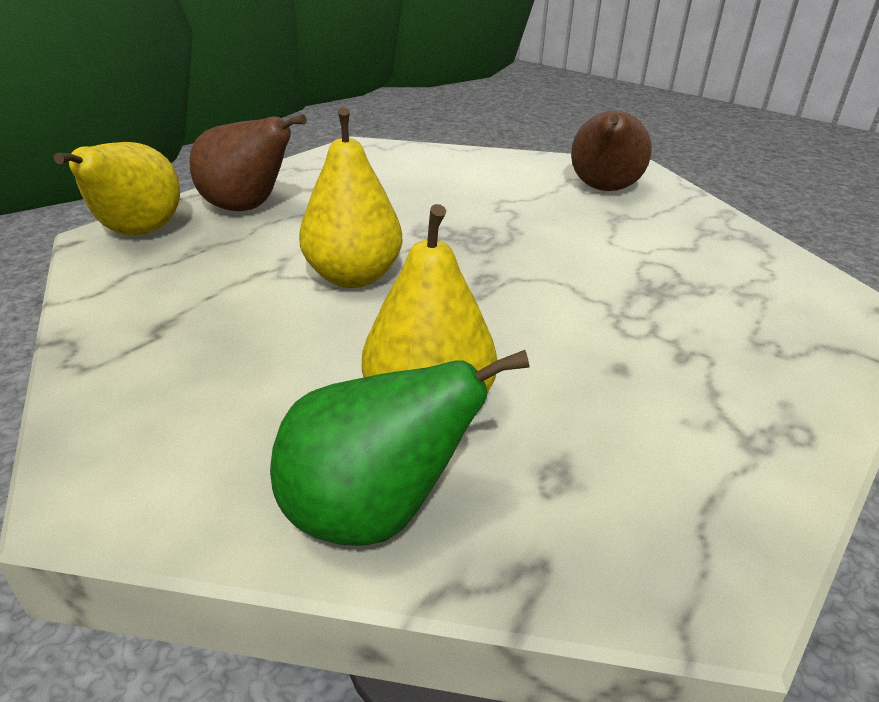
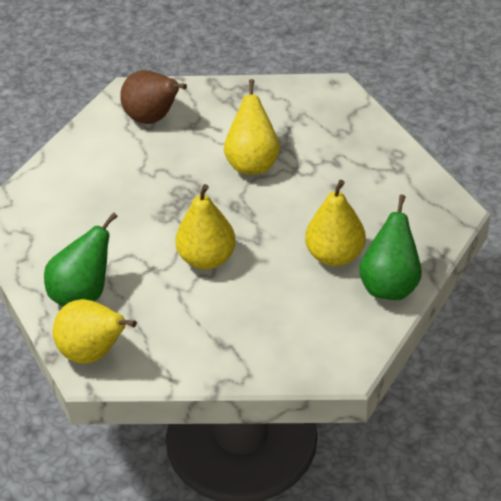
camera: 65 degrees left, 10 degrees up
brown pear [189,114,307,211] -> green pear [44,212,118,307]
none -> yellow pear [224,79,280,174]

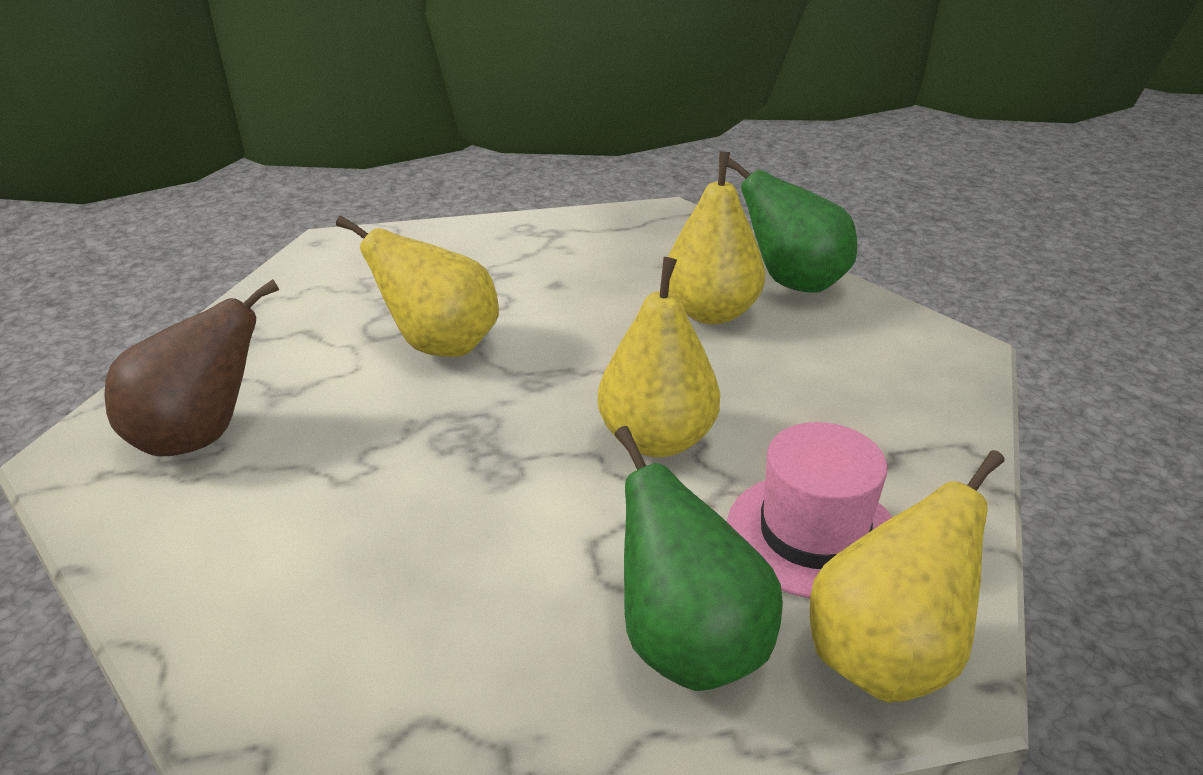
camera: 75 degrees left, 10 degrees down
none -> pink hat [727,422,892,598]

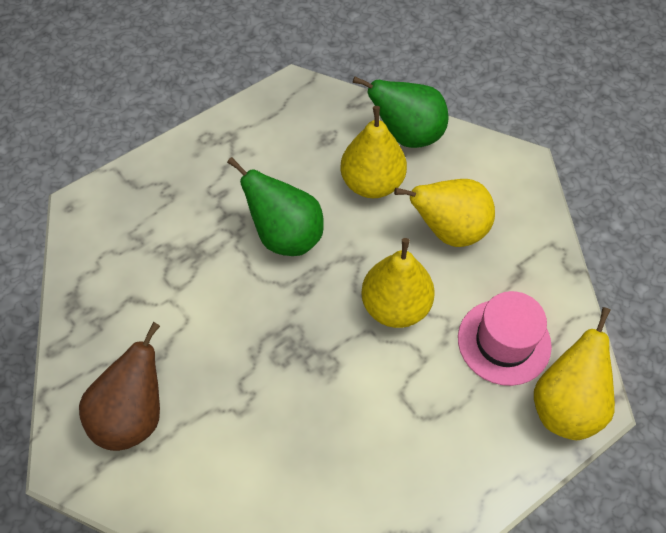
camera: 25 degrees left, 25 degrees up
yellow pear [336,216,499,357] -> yellow pear moved to [394,179,495,247]
green pear [615,426,783,691] -> green pear moved to [227,157,324,256]

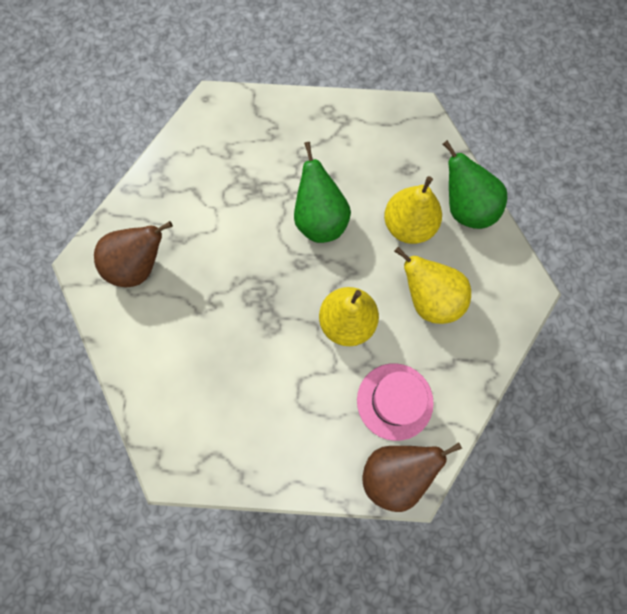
camera: 40 degrees right, 15 degrees up
yellow pear [534,307,615,440] -> brown pear [363,442,462,512]

